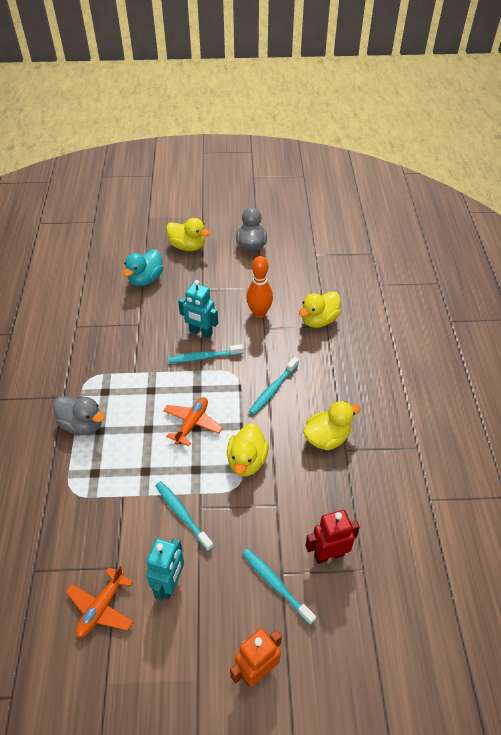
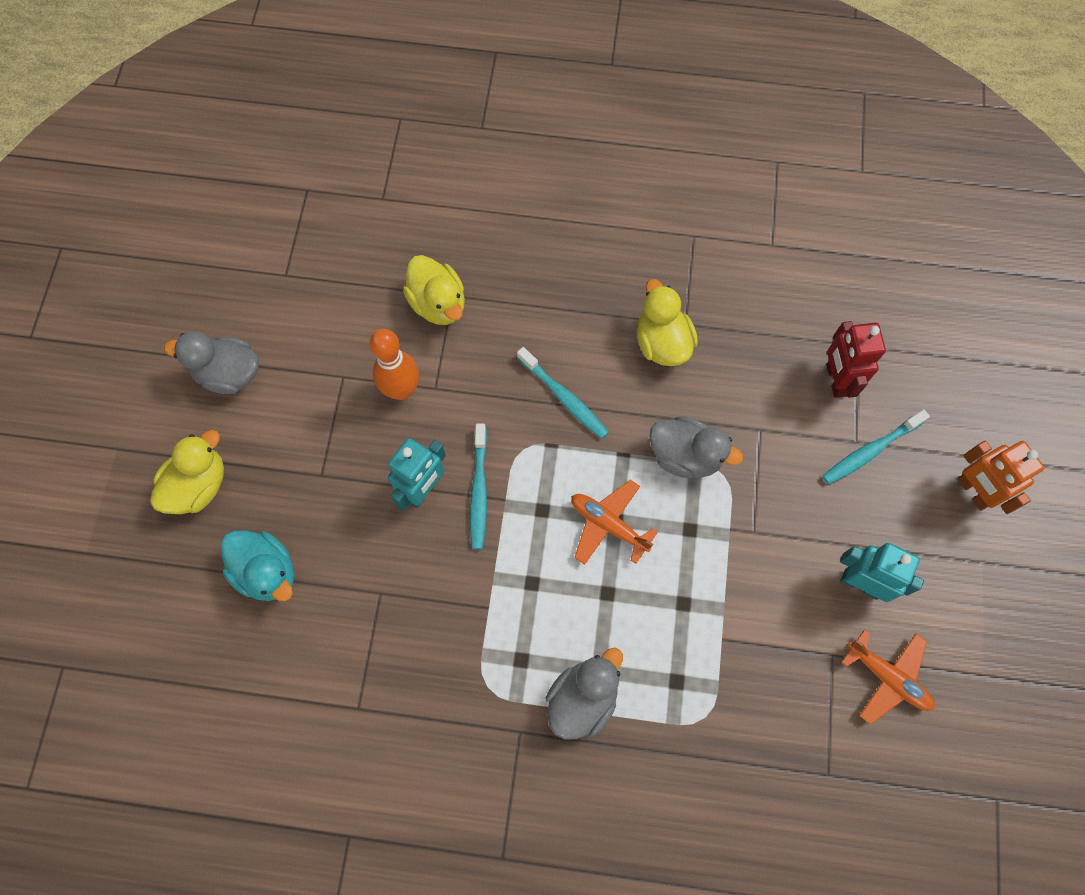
camera: 80 degrees left, 20 degrees up
turquoise toothbrush [155,481,214,551] -> none
yellow duck [227,423,269,476] -> grey duck [649,416,743,478]

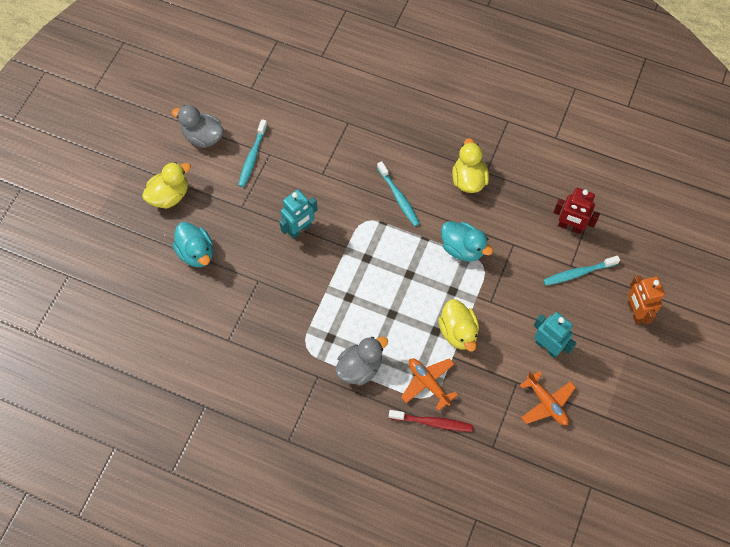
camera: 15 degrees right, 5 degrees down
orange bowling pin [370,329,419,400] -> none
yellow duck [403,255,465,325] -> yellow duck moved to [438,299,479,351]
turquoise toothbrush [470,424,487,549] -> turquoise toothbrush moved to [239,119,267,187]
orange plane [571,480,658,565] -> orange plane moved to [401,358,458,411]
grey duck [649,416,743,478] -> turquoise duck [441,221,493,261]
red robot [826,321,886,398] -> red robot turned 75 degrees counterclockwise [553,188,600,234]
none -> red toothbrush [389,410,473,432]

